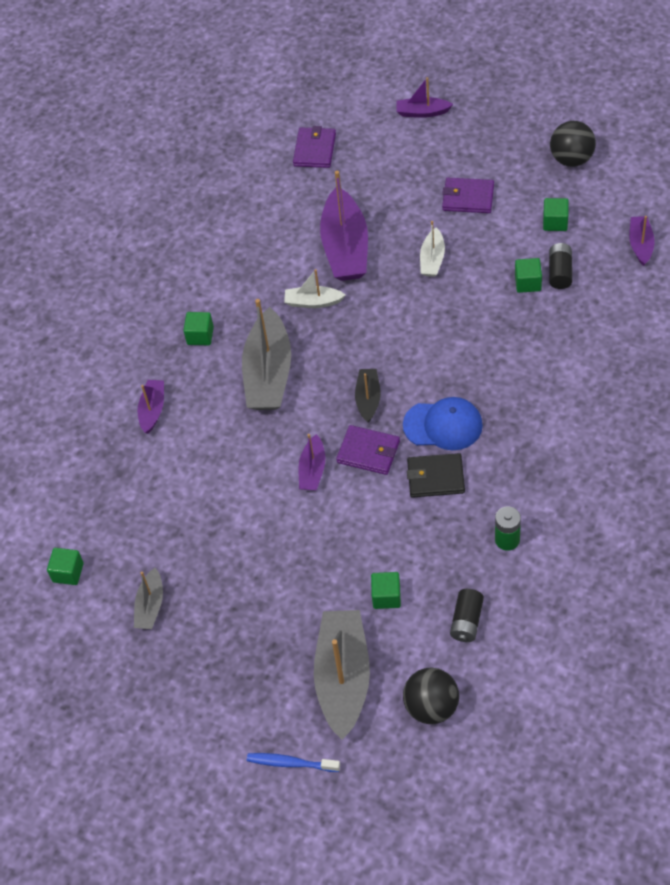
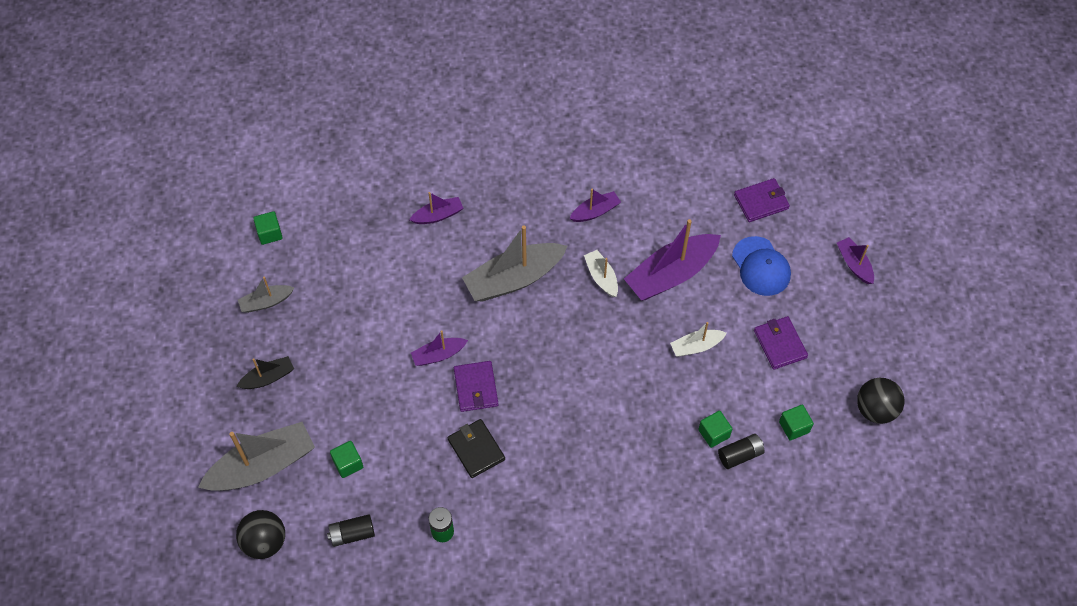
camera: 55 degrees right, 5 degrees up
green cube [183,312,214,345] -> none
blue toothbrush [247,753,340,772] -> none
black boat [355,369,381,423] -> black boat moved to [236,356,294,389]
blue cap [403,397,483,450] -> blue cap moved to [732,236,791,296]
purple boat [629,216,655,266] -> purple boat moved to [569,189,621,222]

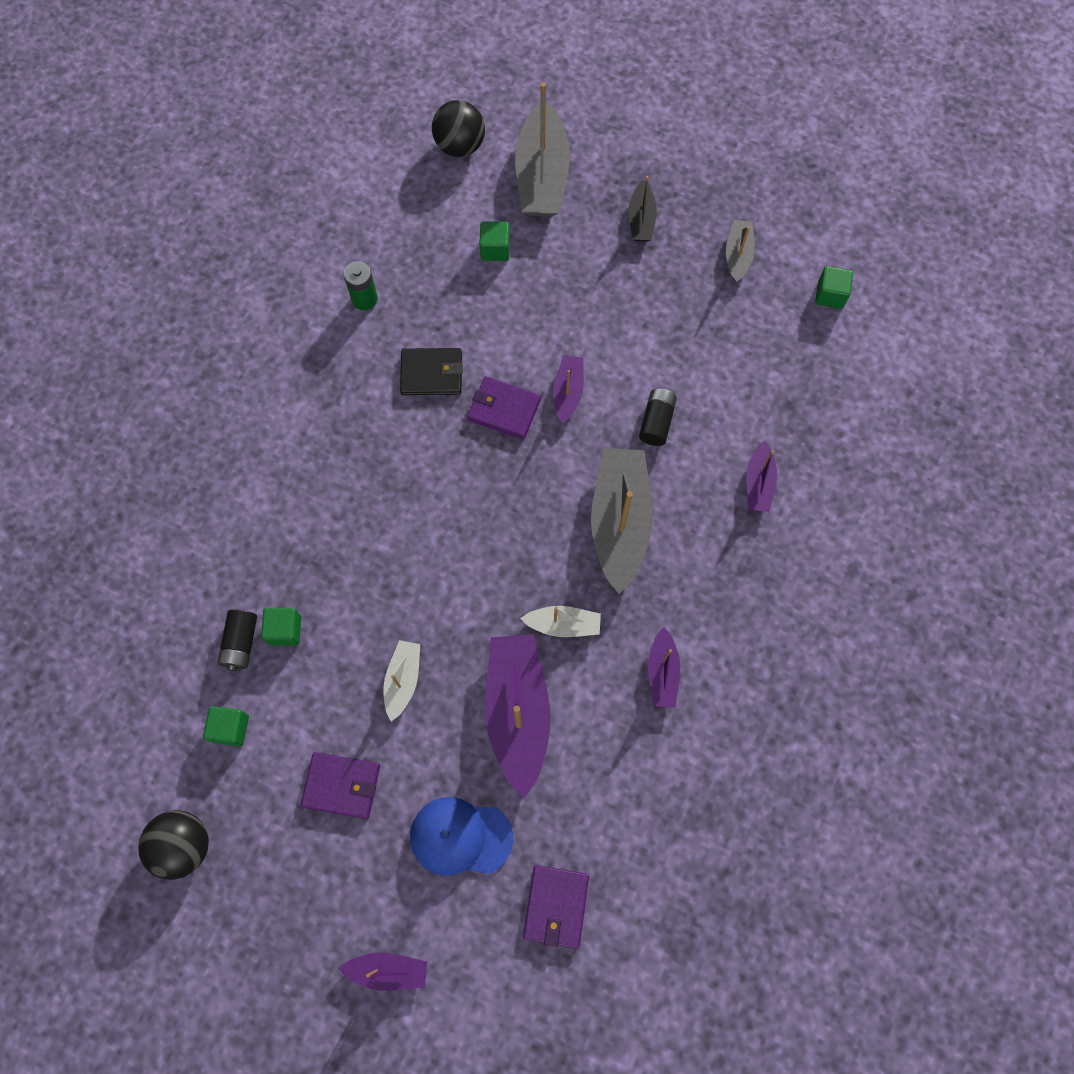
camera: 120 degrees right, 10 degrees up
black battery [327,514,375,547] -> black battery moved to [639,389,677,446]

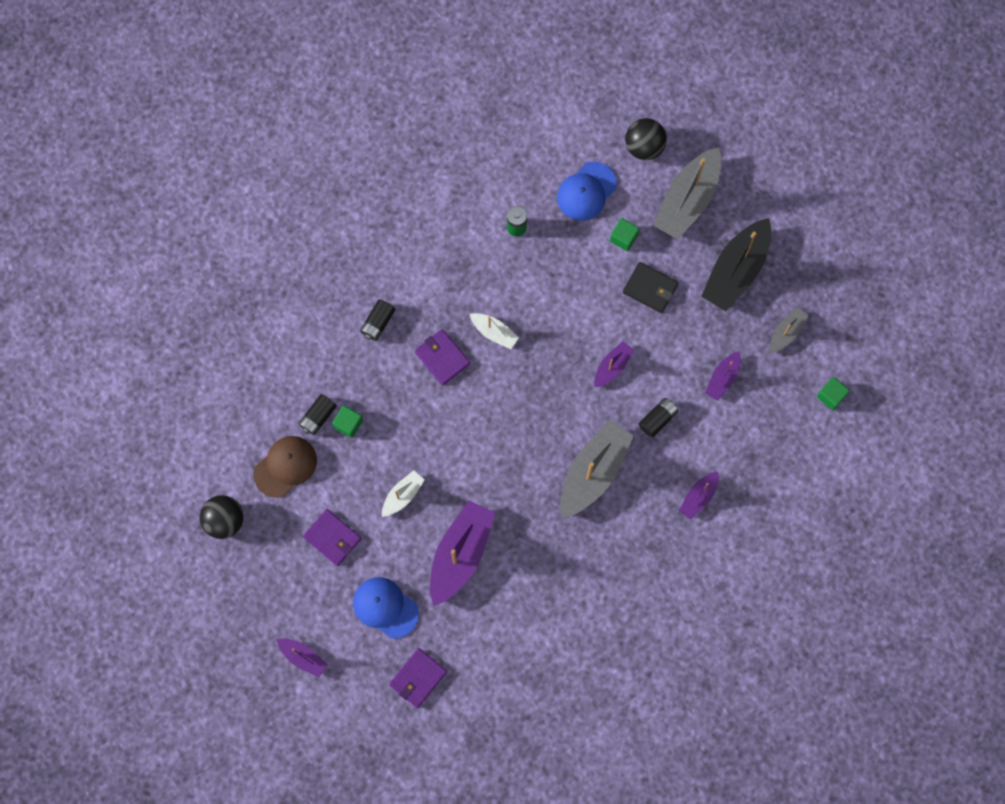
camera: 30 degrees right, 5 degrees up
green cube [203,706,249,747] -> brown cap [253,436,317,498]
black wallet [400,348,463,395] -> black wallet moved to [623,262,678,313]
purple wallet [467,376,541,439] -> purple wallet moved to [415,329,470,385]
white boat [520,606,601,637] -> white boat moved to [470,313,519,349]
black boat [629,176,657,242] -> black boat [701,218,771,311], size x1.95
purple boat [648,627,680,707] -> purple boat moved to [705,351,741,401]
none -> black battery [360,299,395,341]
none -> blue cap [557,162,617,221]

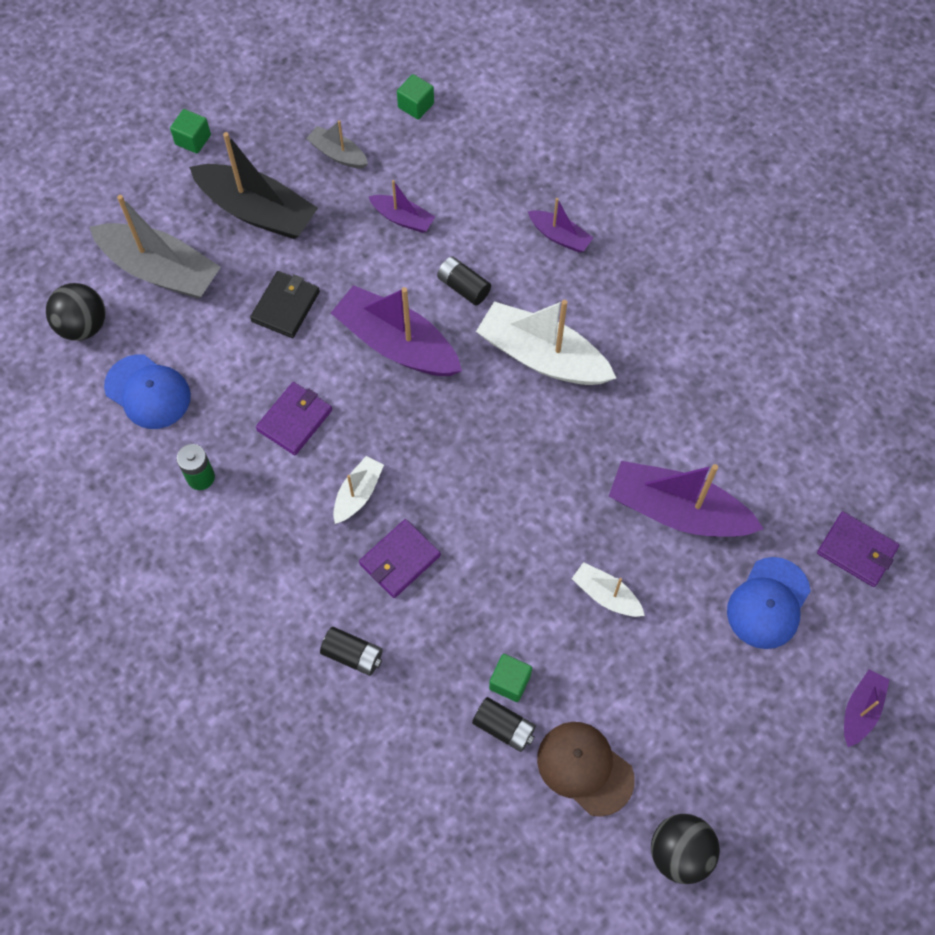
camera: 95 degrees left, 10 degrees down
purple wallet [303,509,361,566] -> purple wallet moved to [256,382,332,455]
grey boat [560,420,634,518] -> white boat [476,300,616,385]
purple boat [594,341,634,387] -> purple boat [331,285,462,376], size x1.95
green cube [610,218,639,251] -> green cube moved to [170,109,211,154]

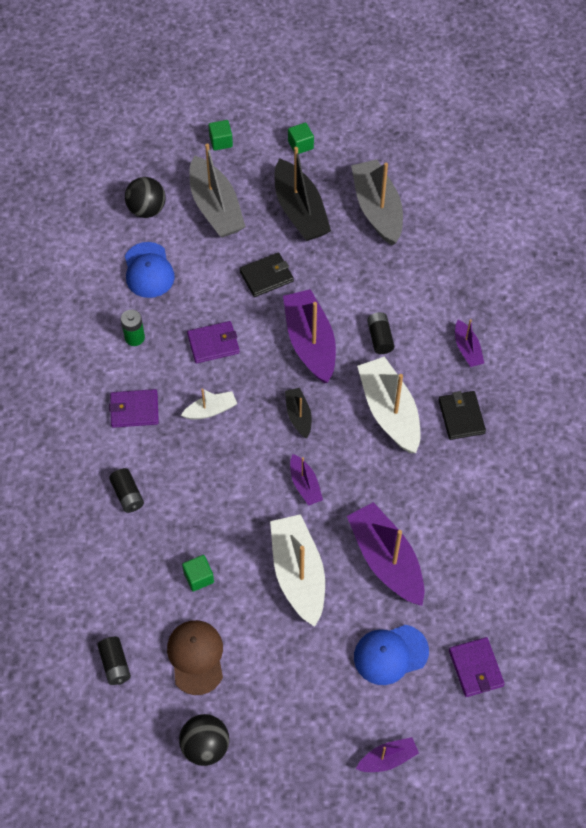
camera: 40 degrees right, 5 degrees down
grey boat [306,120,368,169] -> grey boat [351,159,403,245], size x1.95
purple wallet [359,519,441,598] -> purple wallet moved to [109,389,159,428]
purple boat [369,180,435,233] -> purple boat moved to [290,454,323,506]
green cube [397,74,434,120] -> green cube moved to [208,120,233,151]
black battery [472,697,536,752] -> black battery moved to [97,637,131,685]
white boat [572,562,645,617] -> white boat [270,514,325,627], size x1.95
none -> black boat [285,388,312,438]
none -> black wallet [438,391,486,440]

